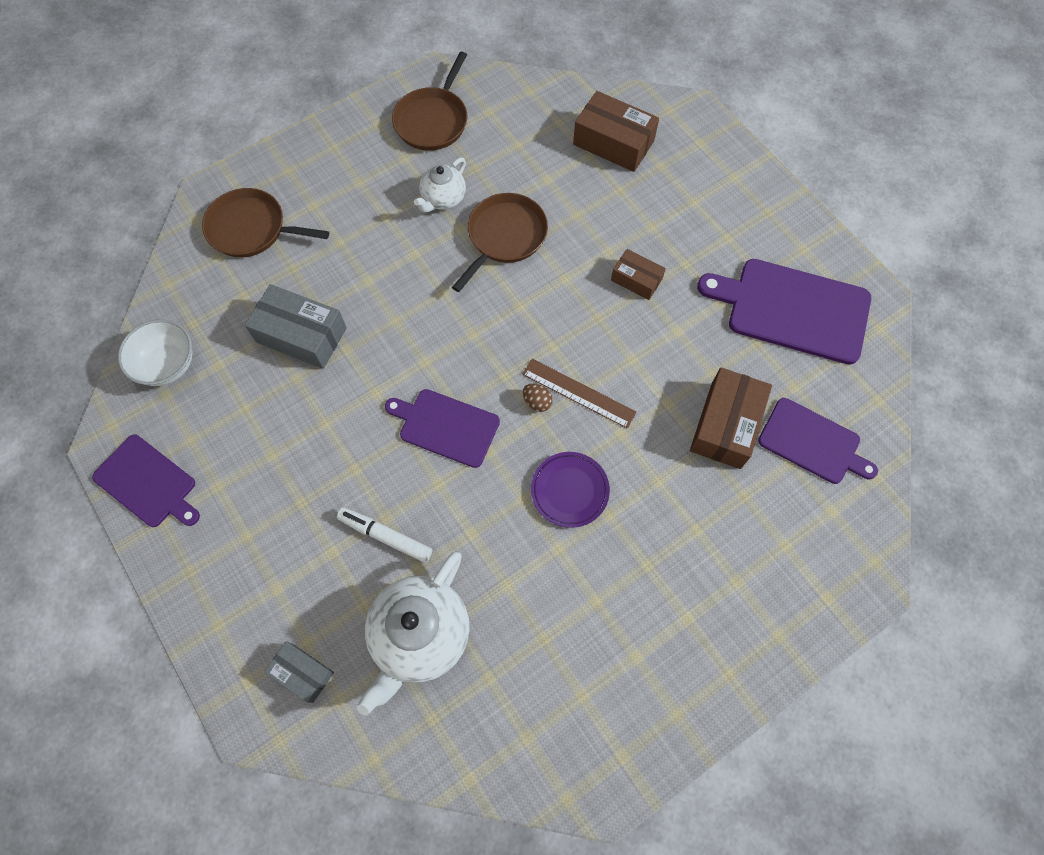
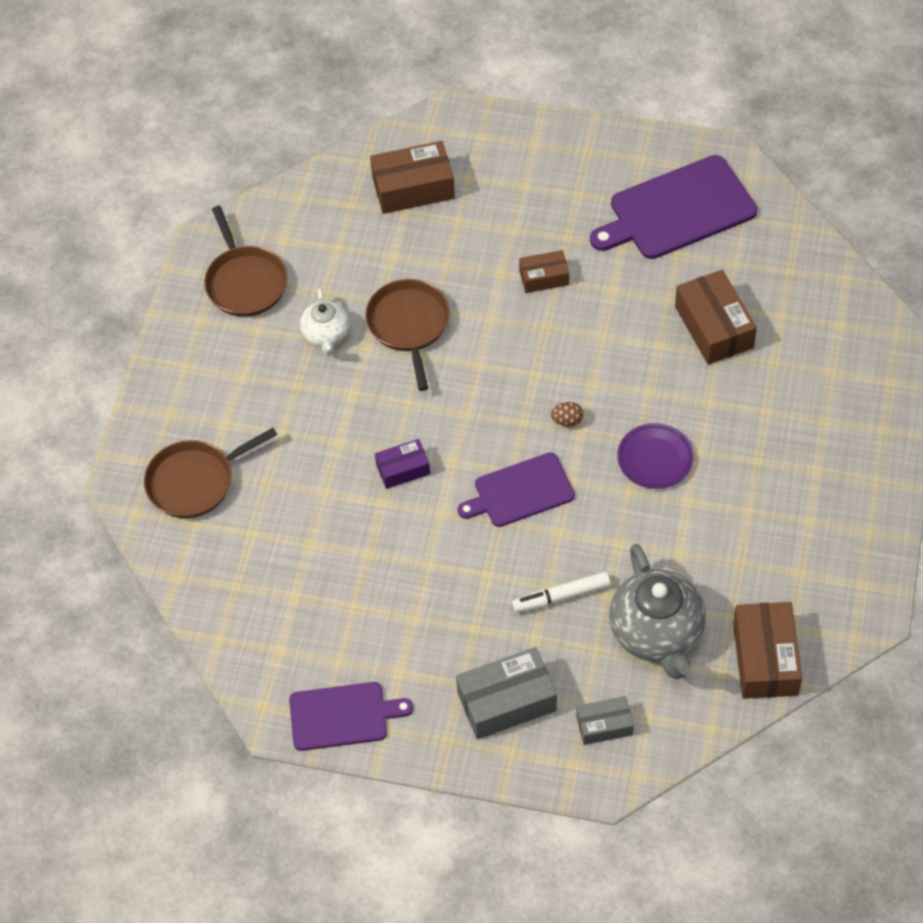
camera: 40 degrees left, 10 degrees down
white bowl [118,319,192,386] -> none
grey box [245,284,347,369] -> grey box moved to [456,647,557,739]
white teapot [357,552,470,716] -> grey teapot [609,544,706,679]
brown ruler [522,359,637,429] -> none
purple cutting board [758,398,878,484] -> none
none -> purple box [375,439,430,489]
none -> brown box [733,602,802,699]

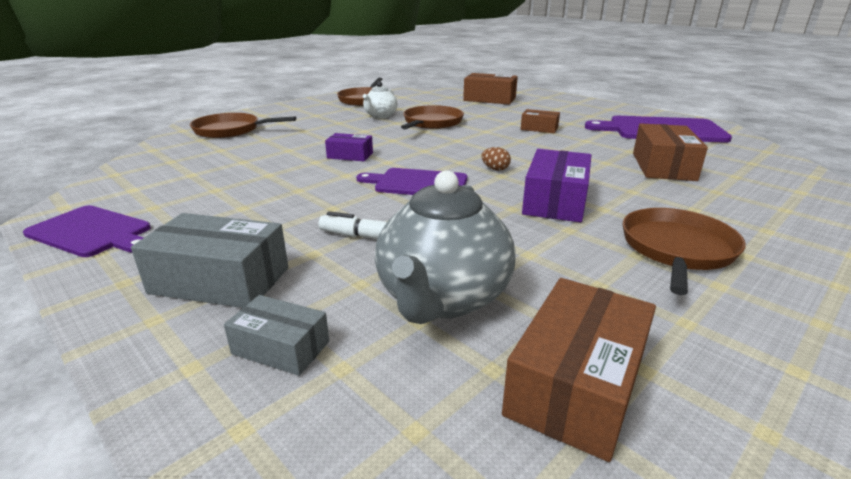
camera: 30 degrees right, 30 degrees down
purple plate [617,423,694,489] -> purple box [522,149,591,222]
none -> brown pan [623,208,746,295]

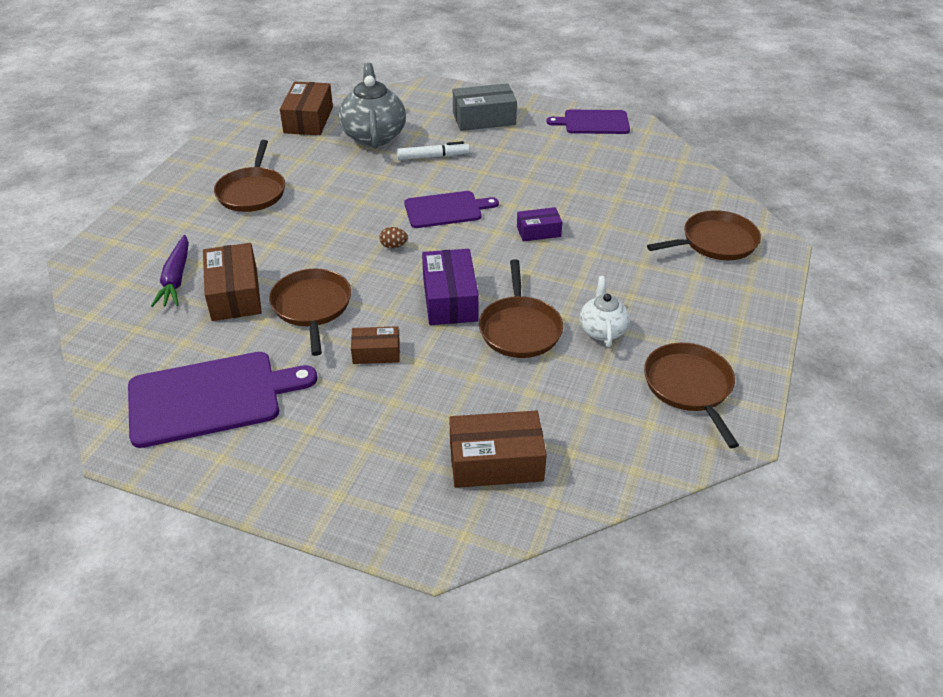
camera: 155 degrees right, 15 degrees up
grey box [224,295,329,376] -> none
purple box [522,149,591,222] -> purple box moved to [422,249,479,325]
none -> purple carrot [151,235,189,307]
none -> brown pan [269,269,351,356]

